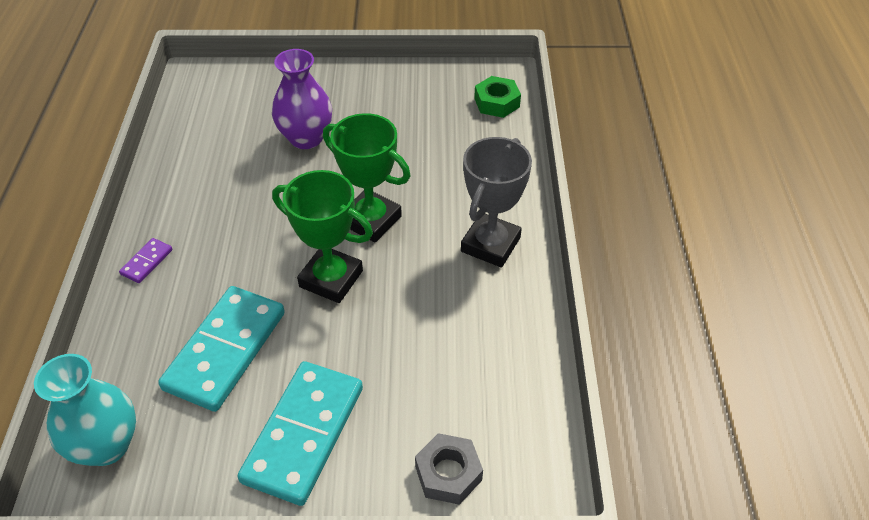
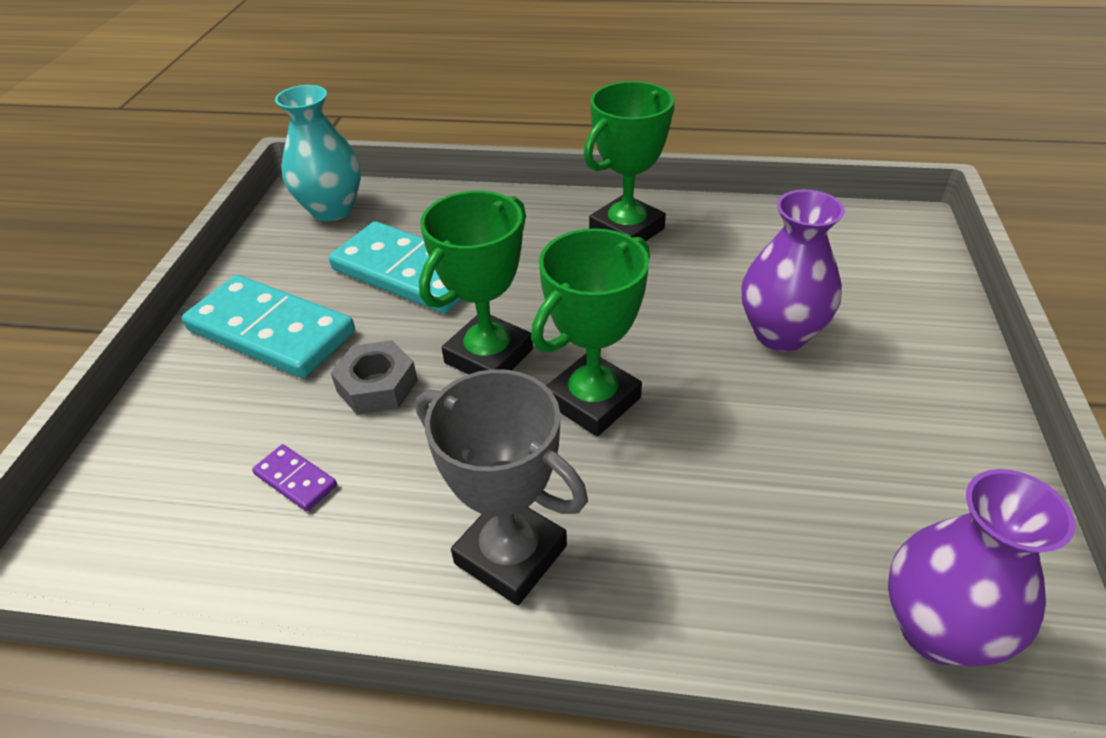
camera: 100 degrees right, 5 degrees down
purple domino [119,238,172,283] -> purple domino moved to [252,444,337,511]
grey nut [415,433,483,505] -> grey nut moved to [331,340,418,415]
green nut [474,76,521,118] -> purple vase [888,469,1076,666]
none -> green trophy [583,81,674,242]

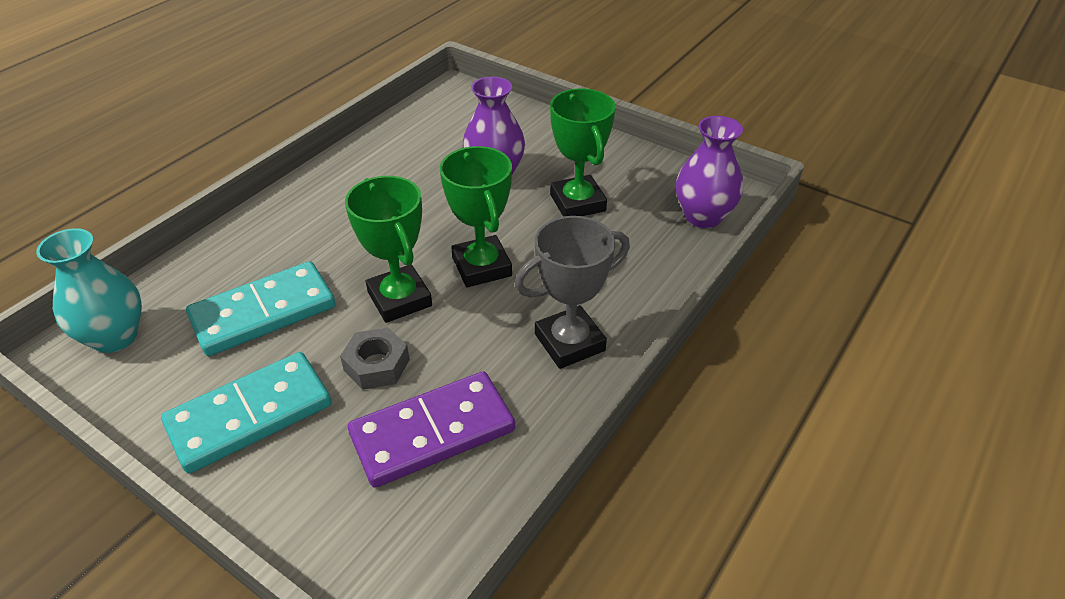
camera: 65 degrees left, 0 degrees up
purple domino [252,444,337,511] -> purple domino [348,371,515,488], size x2.35
green trophy [583,81,674,242] -> green trophy moved to [550,88,616,216]

